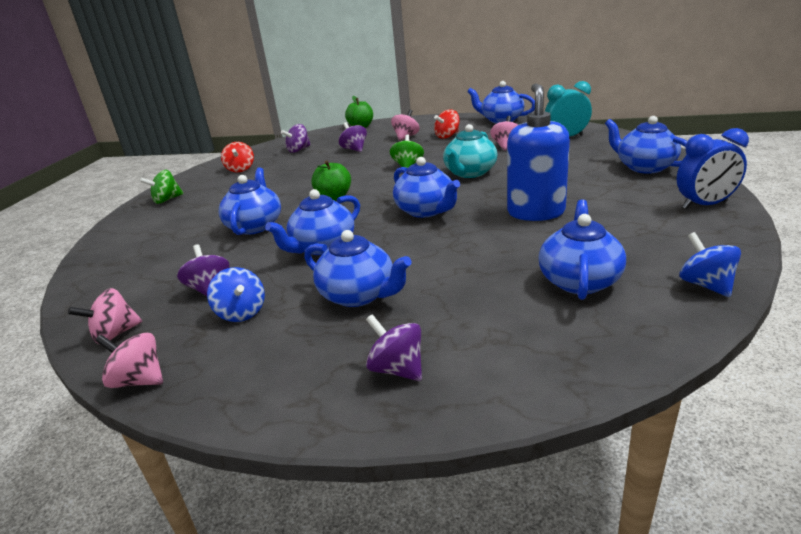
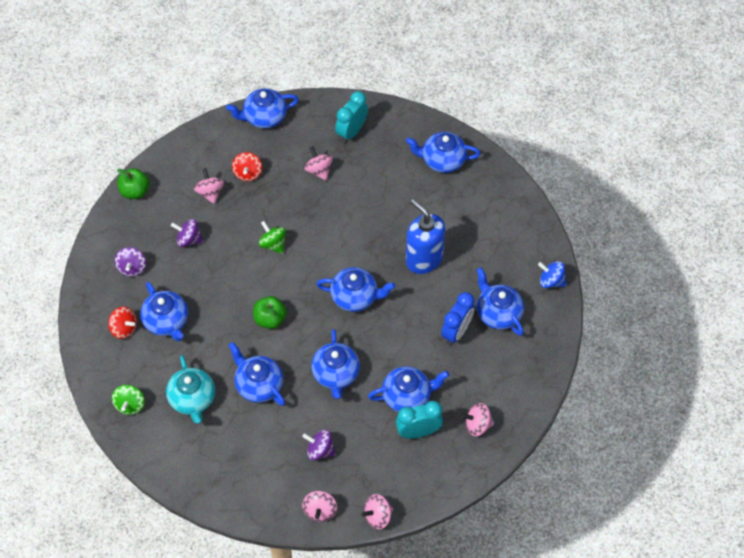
camera: 50 degrees left, 30 degrees up
blue spinning top [207,267,265,322] -> none
purple spinning top [366,314,422,381] -> pink spinning top [462,403,494,436]
turquoise teapot [443,124,497,178] -> turquoise teapot moved to [166,355,215,424]
blue clock [677,128,749,209] -> blue clock moved to [441,292,475,345]
none -> blue teapot [140,282,188,341]
none -> turquoise clock [396,401,443,439]

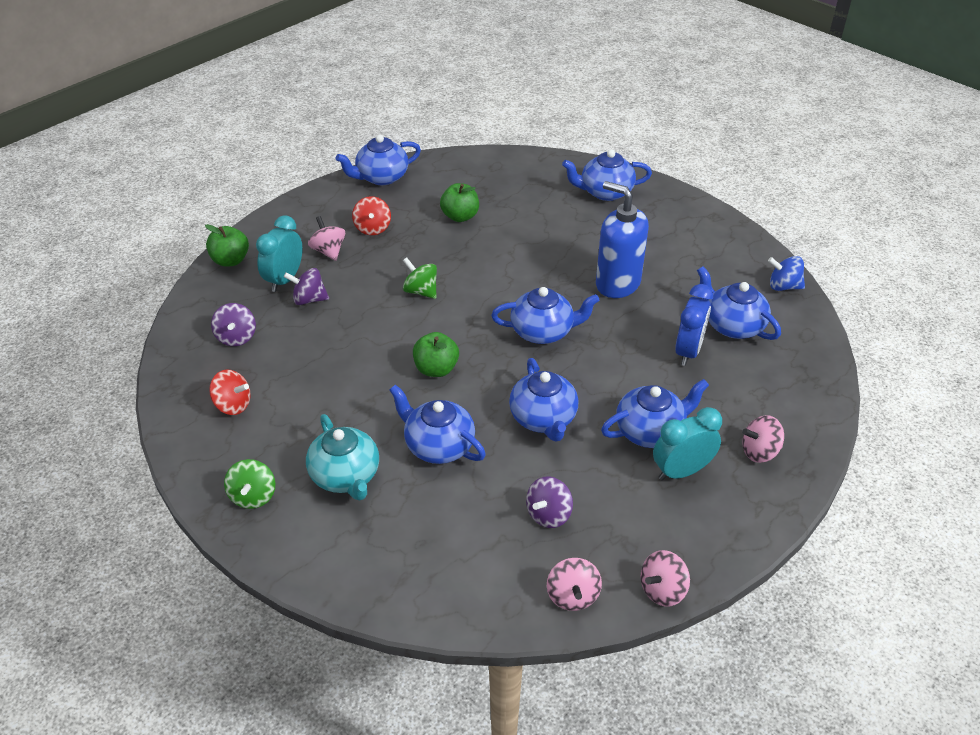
camera: 10 degrees left, 15 degrees down
blue teapot [140,282,188,341] -> none
purple spinning top [302,430,336,460] -> purple spinning top turned 60 degrees counterclockwise [526,476,573,528]
pink spinning top [304,146,333,181] -> green apple [440,183,479,222]
turquoise clock [335,91,368,143] -> turquoise clock moved to [256,215,303,292]

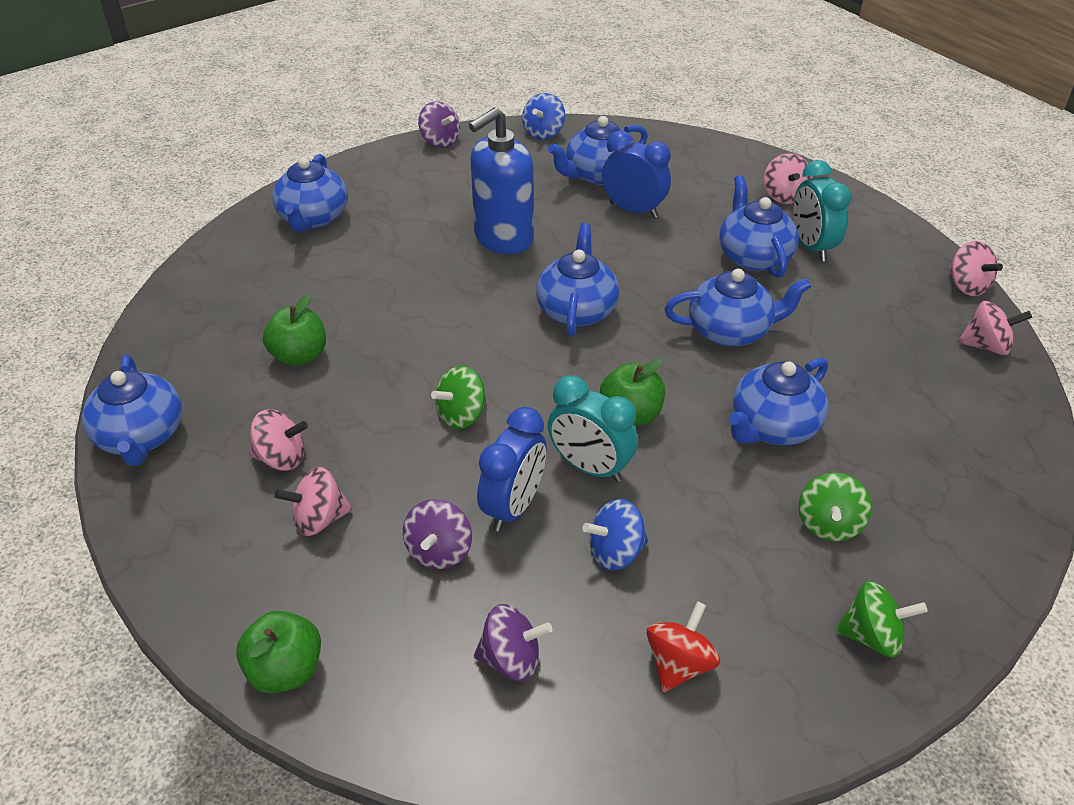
camera: 80 degrees left, 0 degrees up
turquoise clock [256,215,303,292] -> turquoise clock moved to [548,375,638,482]
turquoise teapot [306,414,379,501] -> green spinning top [798,473,872,542]
red spinning top [352,196,391,235] -> pink spinning top [249,409,308,471]
purple spinning top [526,476,573,528] -> purple spinning top moved to [418,101,460,148]
none -> blue clock [477,407,547,531]
none -> blue spinning top [582,499,648,571]

